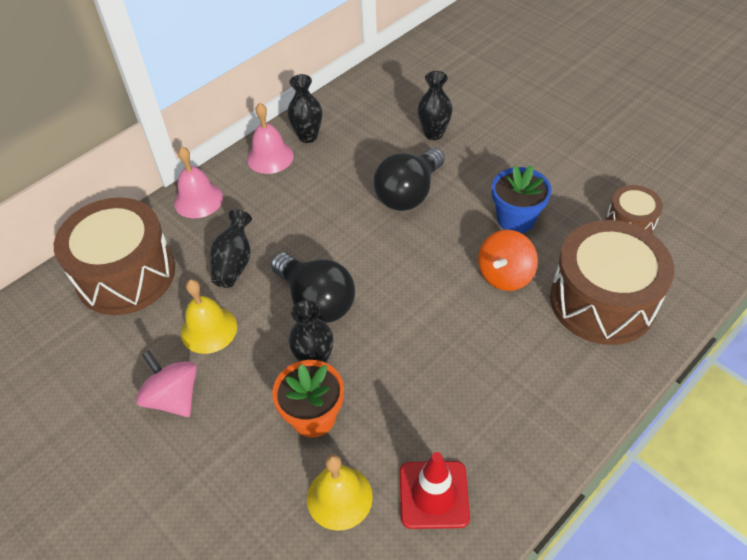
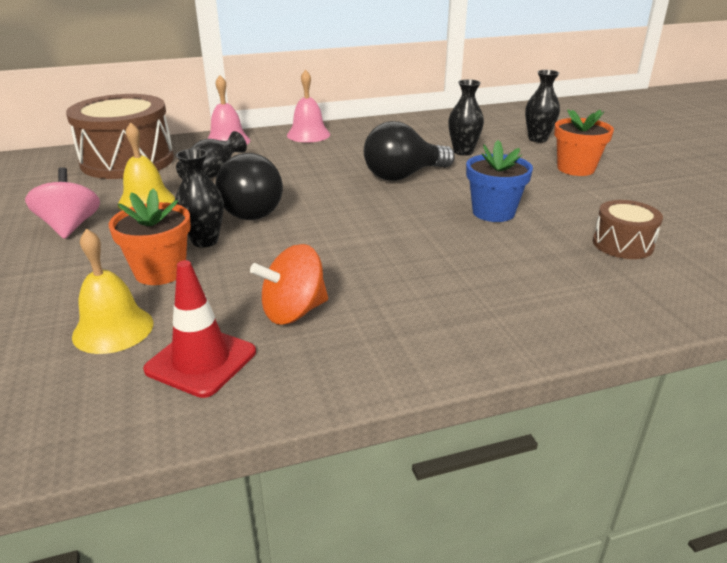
camera: 25 degrees right, 20 degrees down
black vase [288,74,322,143] -> black vase moved to [525,70,560,142]
orange spinning top [478,230,538,291] -> orange spinning top moved to [250,244,328,324]
brown drum [550,220,674,345] -> none
none -> orange flower pot [554,110,614,176]

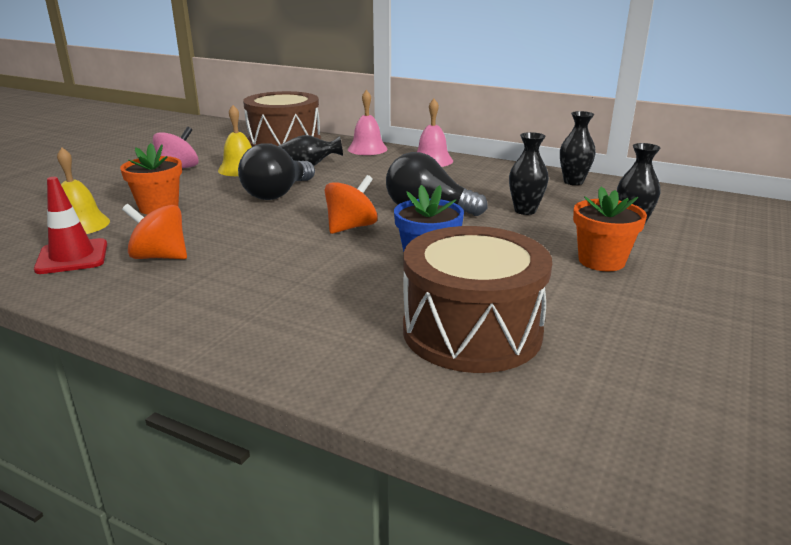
camera: 45 degrees right, 5 degrees down
black vase [175,148,224,247] -> black vase moved to [560,111,596,185]
brown drum [593,200,663,259] -> brown drum [403,226,552,373], size x2.00
none -> orange spinning top [324,175,378,234]

